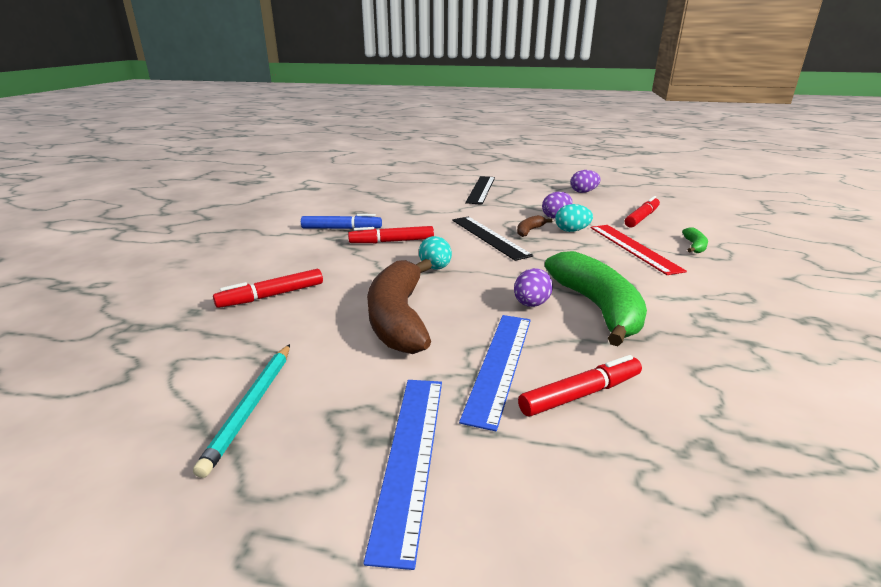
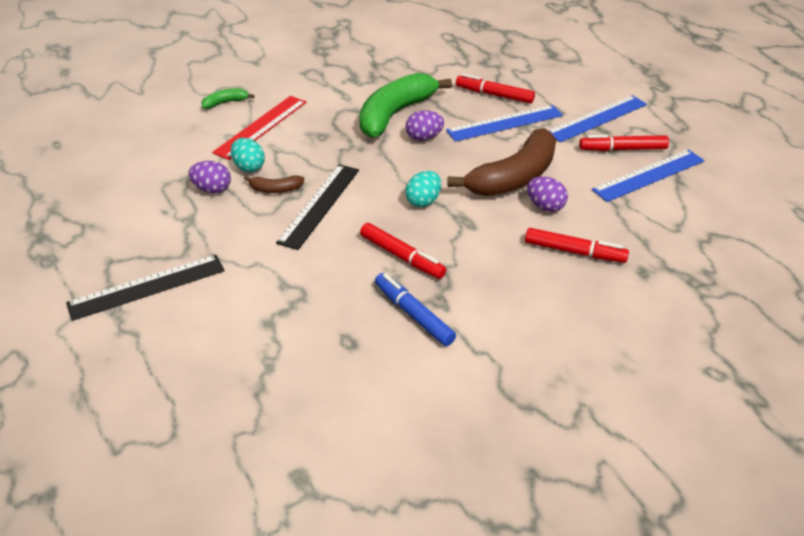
camera: 130 degrees left, 15 degrees up
turquoise pencil [193,344,290,478] -> blue ruler [592,149,705,202]
purple egg [571,170,601,193] -> purple egg moved to [527,176,568,212]
red marker [625,196,660,228] -> red marker moved to [579,135,669,151]

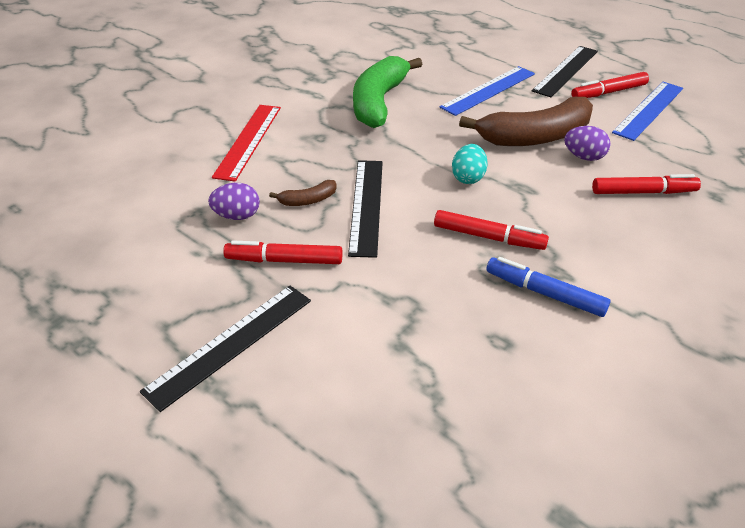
camera: 20 degrees left, 0 degrees up
green banana [201,88,255,109] -> none
turquoise egg [231,138,265,172] -> none
purple egg [405,110,444,141] -> none
brown banana [447,128,556,196] -> brown banana turned 45 degrees clockwise [459,97,593,146]
red marker [456,74,535,104] -> red marker moved to [223,241,342,264]
blue ruler [548,95,647,142] -> black ruler [532,46,598,97]

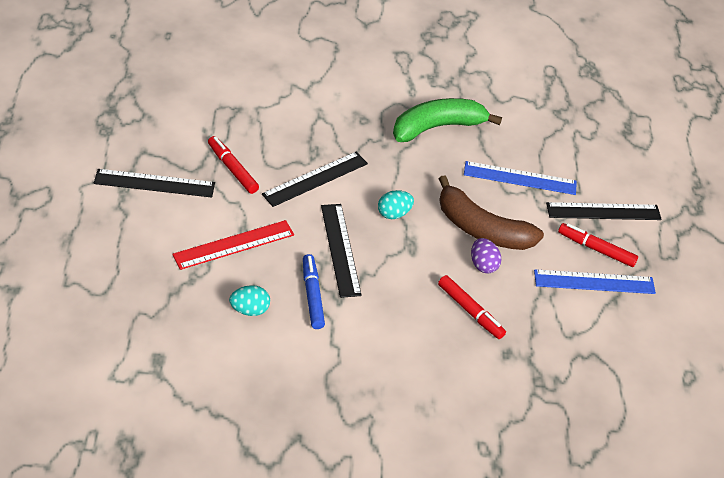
camera: 45 degrees right, 5 degrees up
purple egg [208,183,260,220] -> none
red ruler [212,105,281,182] -> red ruler moved to [172,220,294,270]
brown banana [269,180,337,206] -> none
red marker [434,210,549,250] -> black ruler [321,204,362,298]
none -> turquoise egg [229,285,270,316]

